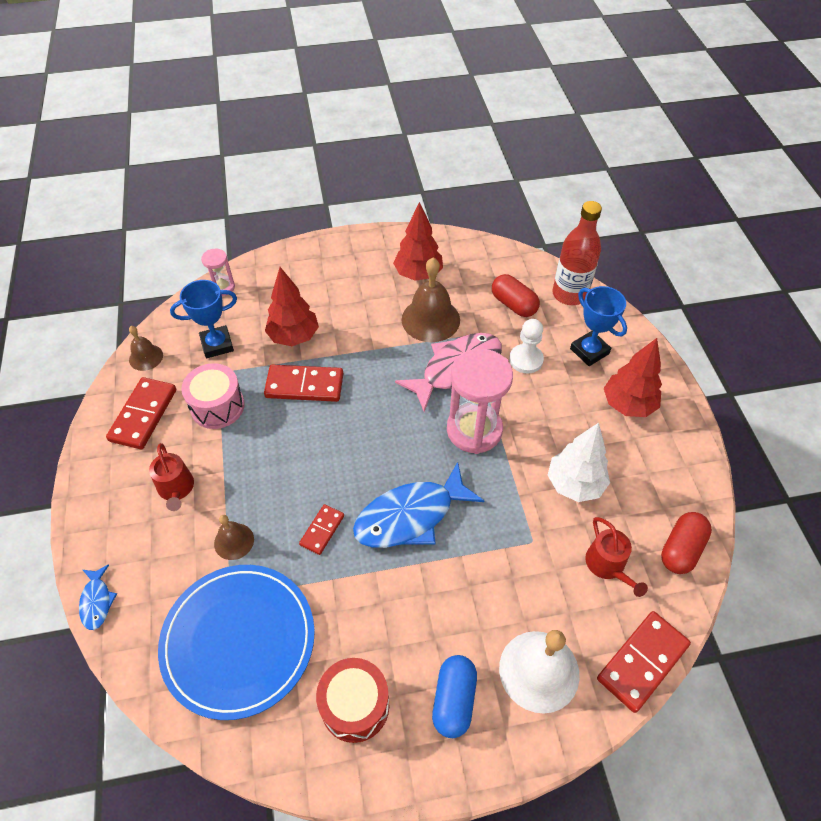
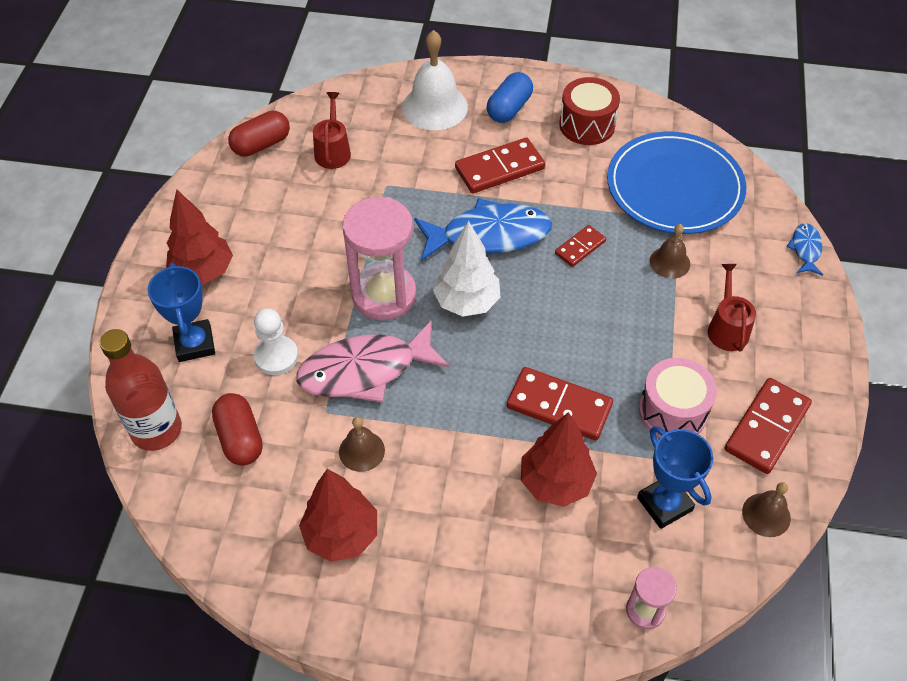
camera: 160 degrees left, 0 degrees up
blue trophy [170,280,237,358] -> blue trophy turned 60 degrees clockwise [637,426,714,529]
brown bell [402,258,460,342] -> brown bell [339,417,385,472], size x0.55
white tree [548,423,610,502] -> white tree moved to [433,221,501,317]
red domino [597,611,691,713] -> red domino moved to [455,137,545,193]

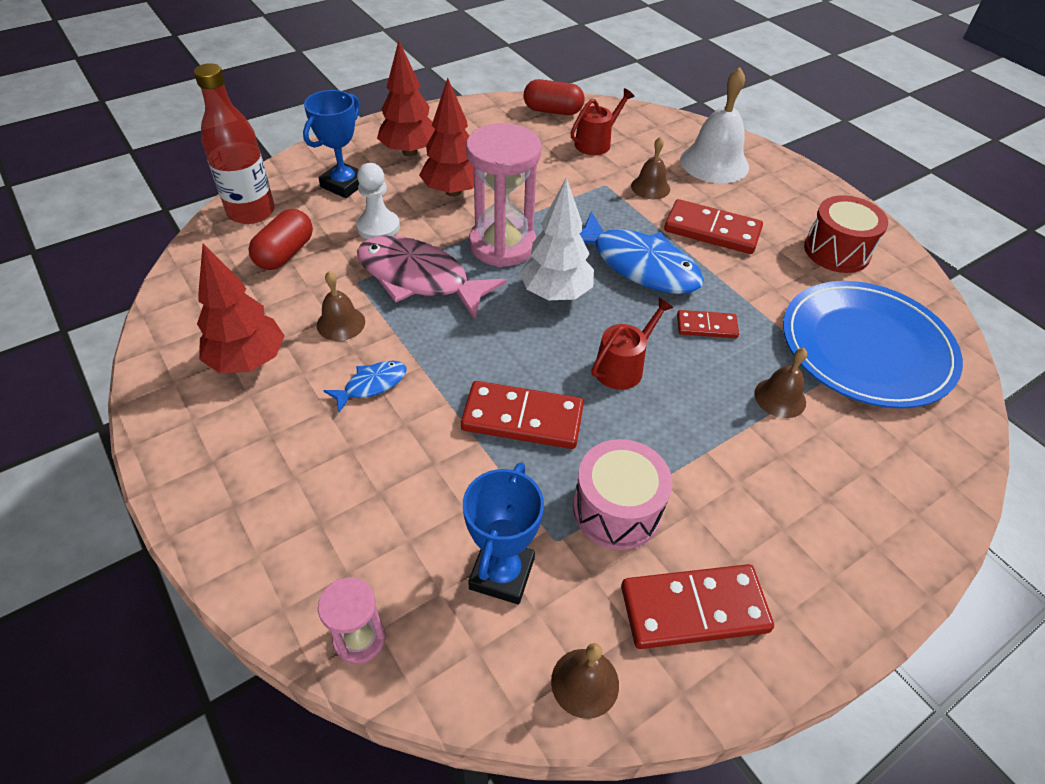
camera: 45 degrees right, 5 degrees down
blue capsule [487,72,533,123] -> none
red domino [507,367,613,440] -> red domino turned 60 degrees counterclockwise [461,381,584,449]
red tree [521,412,597,507] -> red tree moved to [419,78,474,197]
red watering can [708,264,756,352] -> red watering can moved to [591,298,674,390]
blue fish [787,223,823,276] -> blue fish moved to [323,361,407,412]
none -> brown bell [631,137,670,199]

